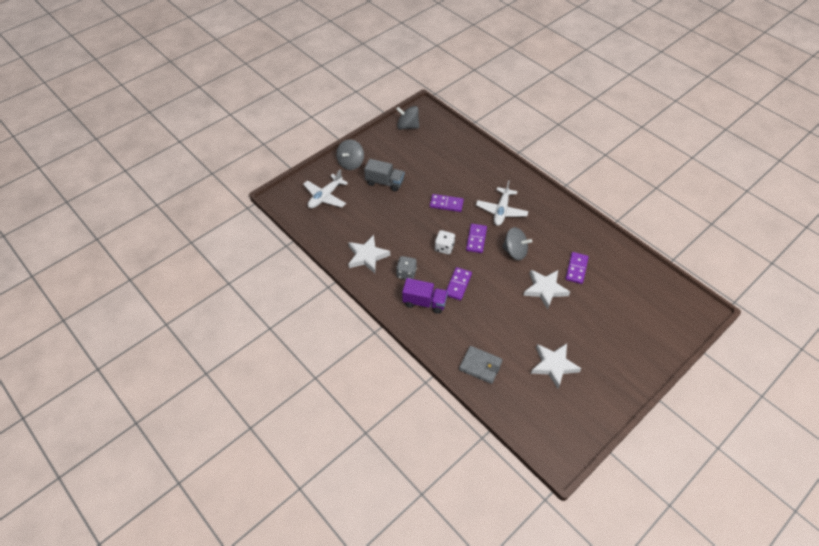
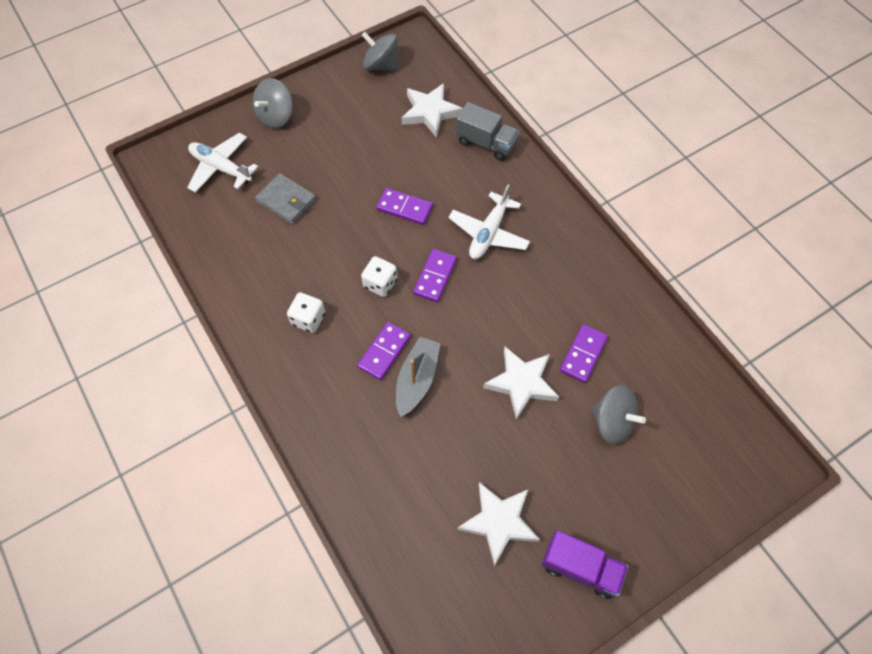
camera: 10 degrees right, 10 degrees up
white plane [303,169,348,208] -> white plane turned 75 degrees clockwise [187,133,258,193]
white star [348,235,390,274] -> white star moved to [402,83,463,138]
grey truck [364,159,405,192] -> grey truck moved to [456,102,519,161]
grey dice [396,256,417,280] -> white dice [287,292,325,333]
purple truck [402,278,448,314] -> purple truck moved to [542,530,628,599]
grey wallet [459,346,503,384] -> grey wallet moved to [255,173,316,224]
grey spinning top [502,227,532,260] -> grey spinning top moved to [592,385,646,444]
none -> grey boat [396,337,441,417]

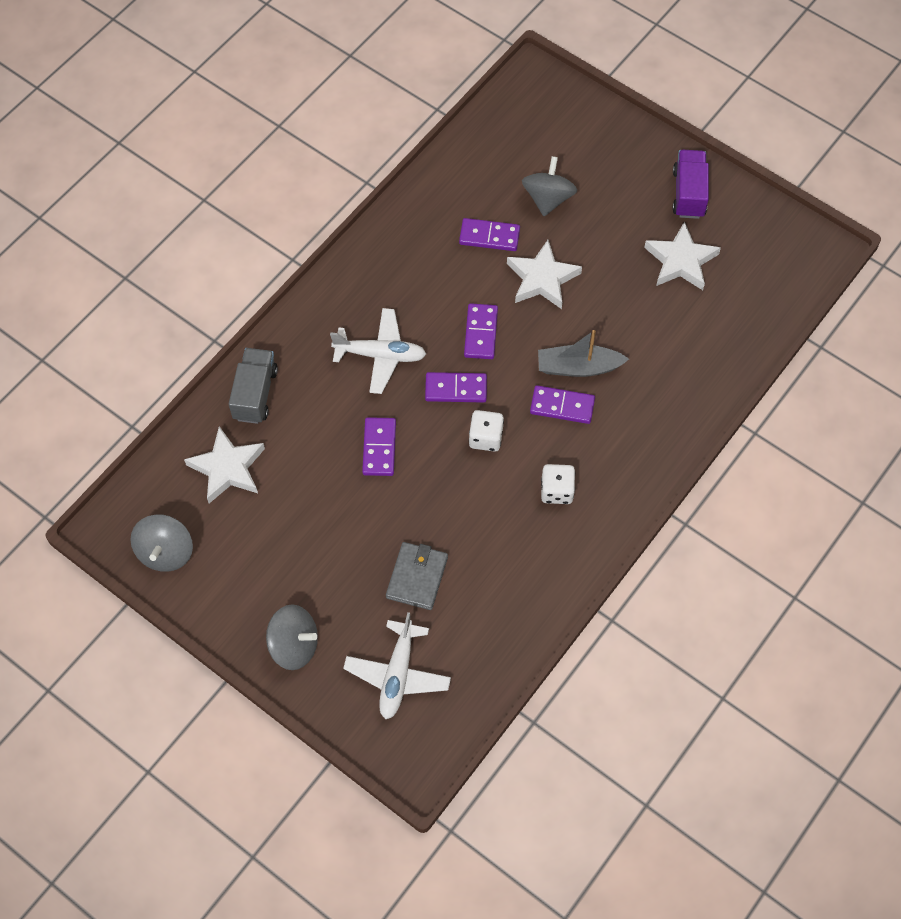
camera: 110 degrees left, 0 degrees up
none -> purple domino [464,303,498,359]

